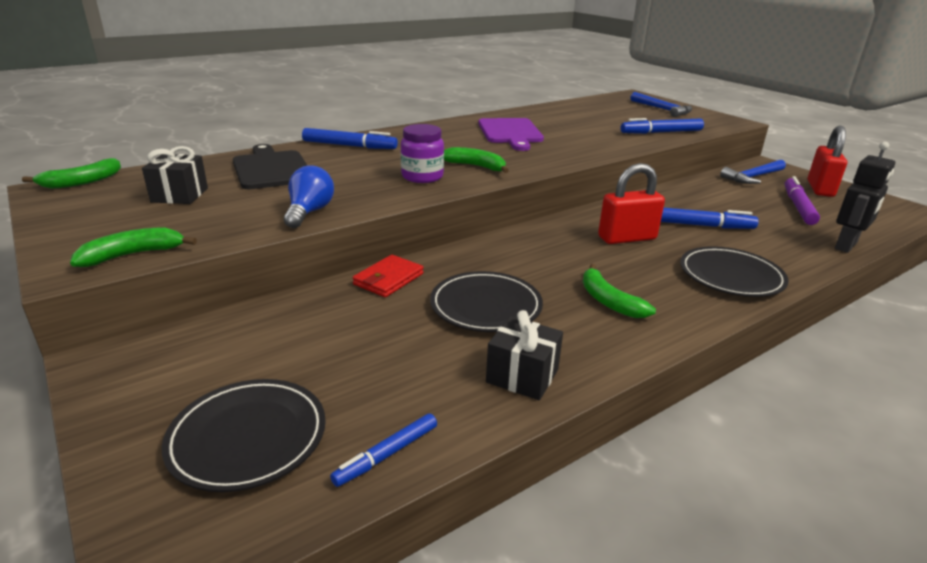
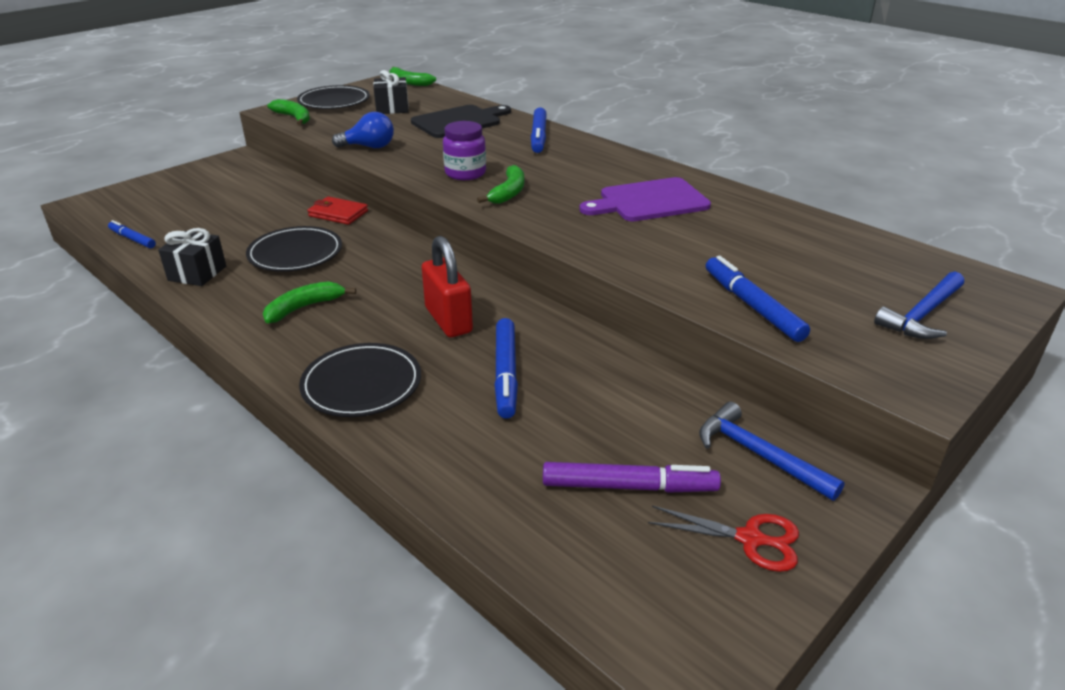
camera: 80 degrees right, 5 degrees up
black plate [162,379,326,492] -> black plate moved to [297,85,370,109]
red padlock [808,126,847,197] -> red scissors [648,506,799,572]
black robot [835,142,895,253] -> none

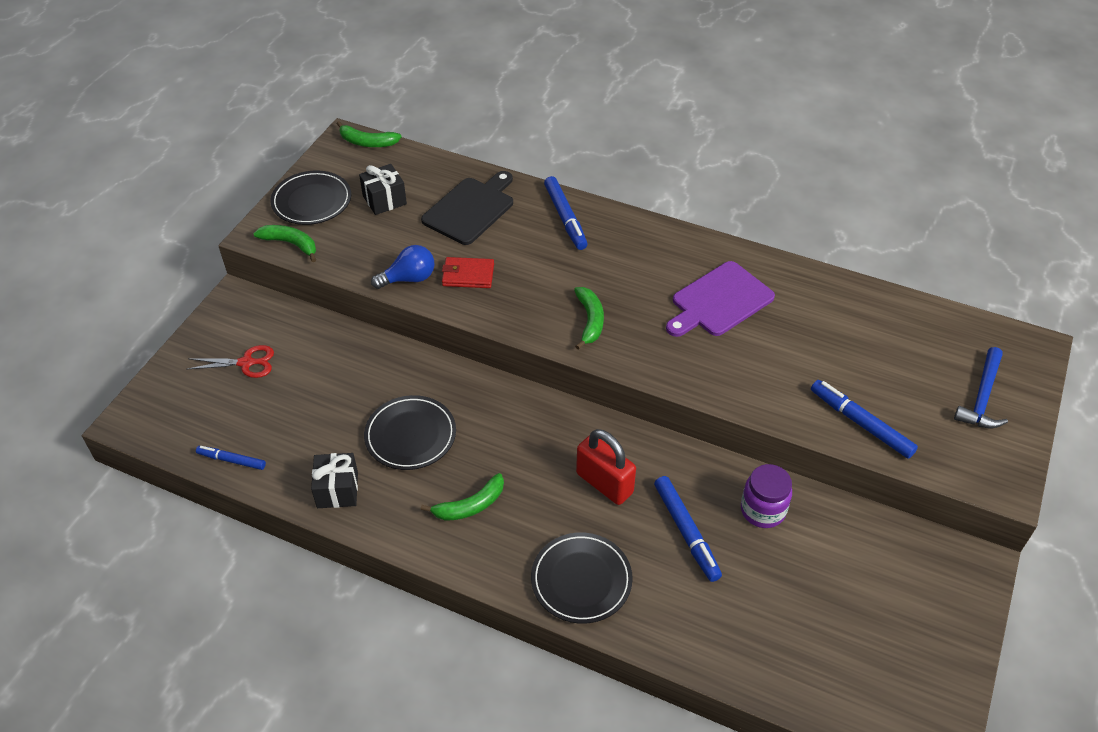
camera: 20 degrees left, 15 degrees up
green banana [263,281,356,323] -> green banana turned 150 degrees counterclockwise [421,473,504,521]
red wallet [307,196,368,225] -> red wallet moved to [442,257,494,288]
purple jar [443,121,486,180] -> purple jar moved to [741,464,792,528]
purple marker [543,462,721,493] -> none
red scissors [648,506,799,572] -> red scissors moved to [187,345,274,378]
blue hammer [699,402,845,501] -> none

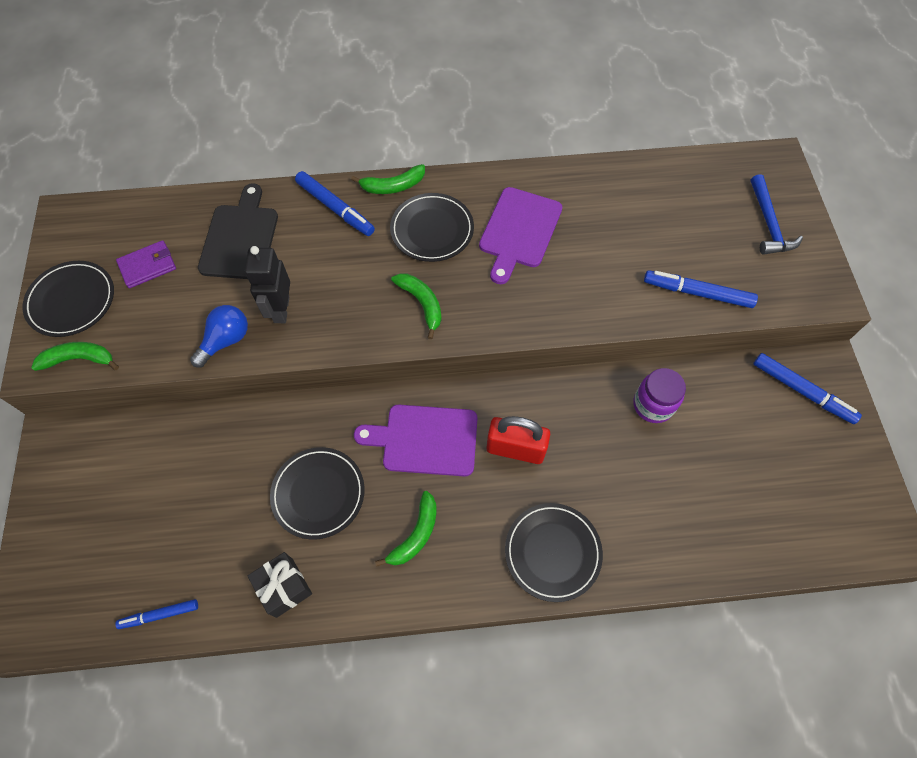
camera: 30 degrees left, 15 degrees up
red scissors [187,345,274,378] -> none
green banana [337,121,401,147] -> green banana moved to [351,164,425,194]
black gift [359,164,407,215] -> purple wallet [116,240,176,288]
red wallet [442,257,494,288] -> black robot [245,246,290,323]
blue marker [654,476,722,582] -> blue marker moved to [753,353,862,424]
none -> purple cutting board [354,405,478,477]
none -> black plate [390,193,474,262]

